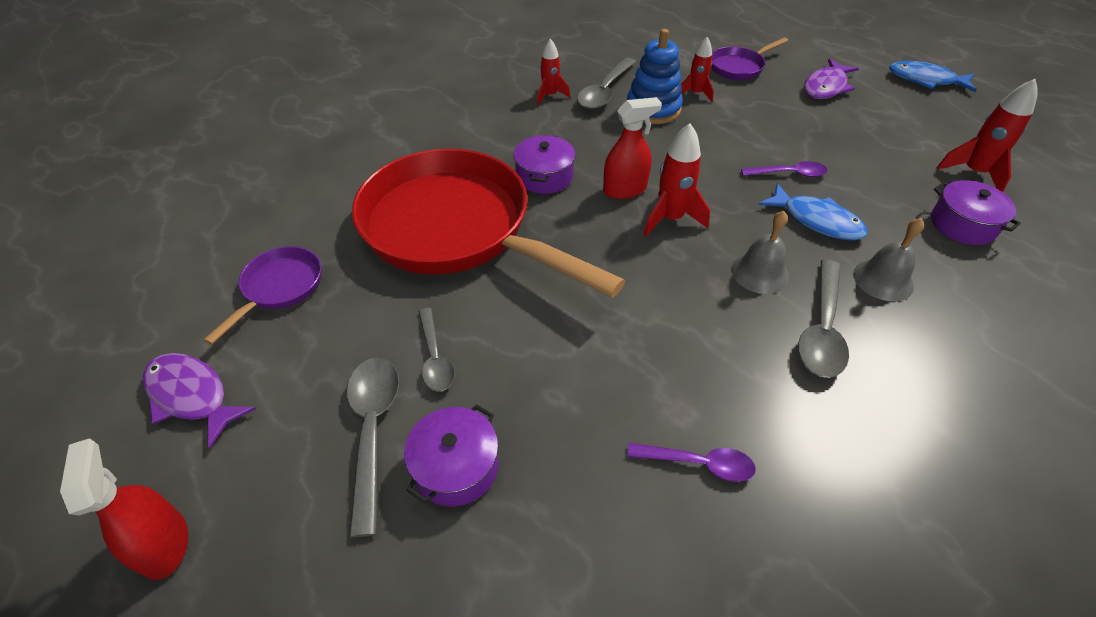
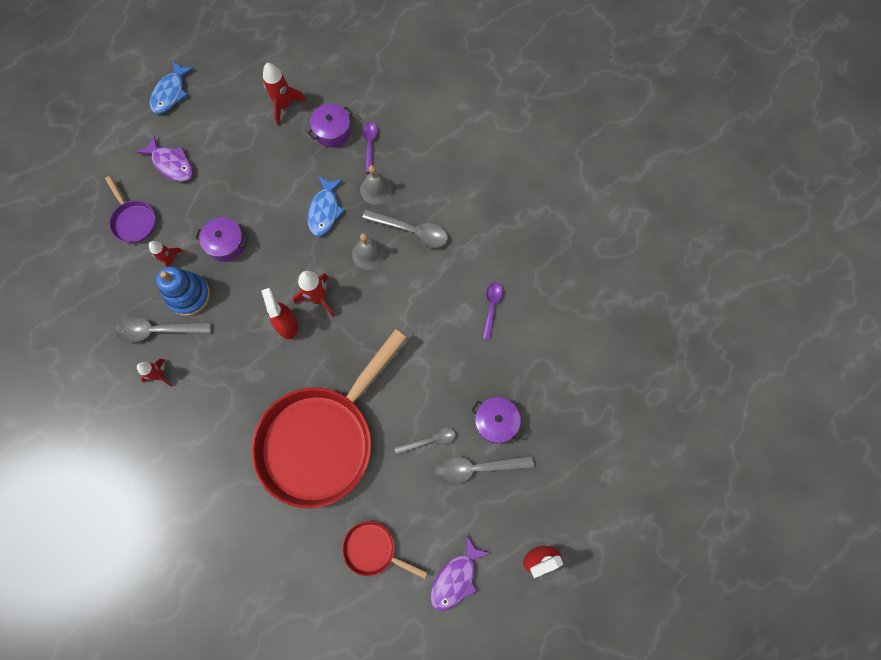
camera: 90 degrees left, 25 degrees up
purple pan [204,246,322,345] -> red pan [342,521,428,579]
purple pot [513,135,575,194] -> purple pot moved to [195,217,247,262]
grey spoon [577,58,636,109] -> grey spoon turned 150 degrees clockwise [115,317,212,343]
purple spoon [741,161,828,177] -> purple spoon moved to [362,122,378,173]
blue fish [758,183,868,241] -> blue fish turned 150 degrees clockwise [307,176,345,236]

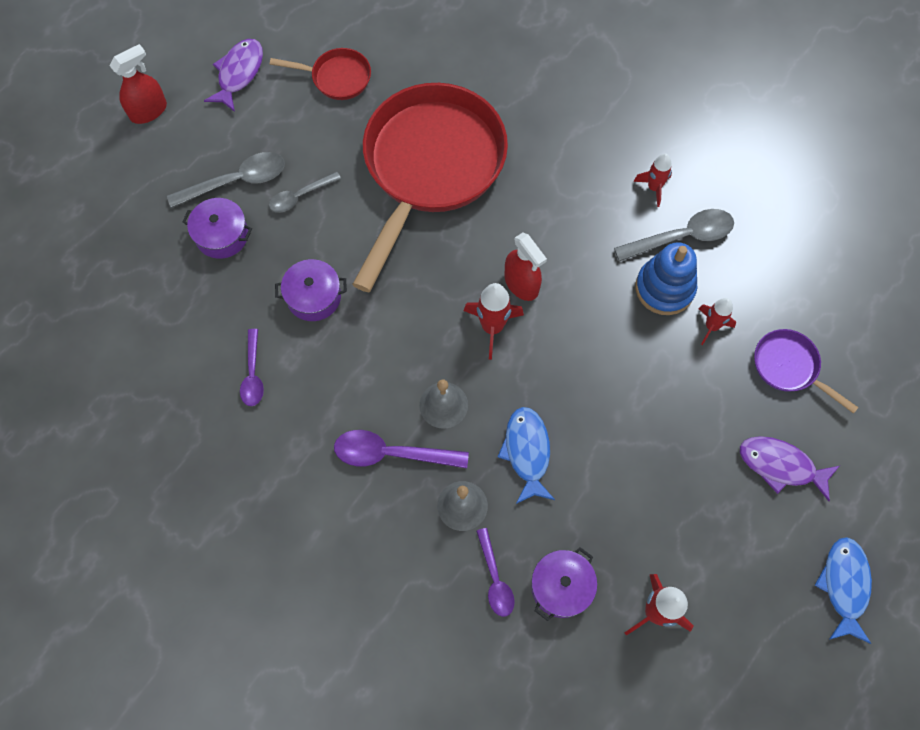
camera: 165 degrees right, 5 degrees down
purple pot [195,217,247,262] -> purple pot moved to [275,259,347,321]
grey spoon [362,209,448,248] -> purple spoon [334,430,469,468]

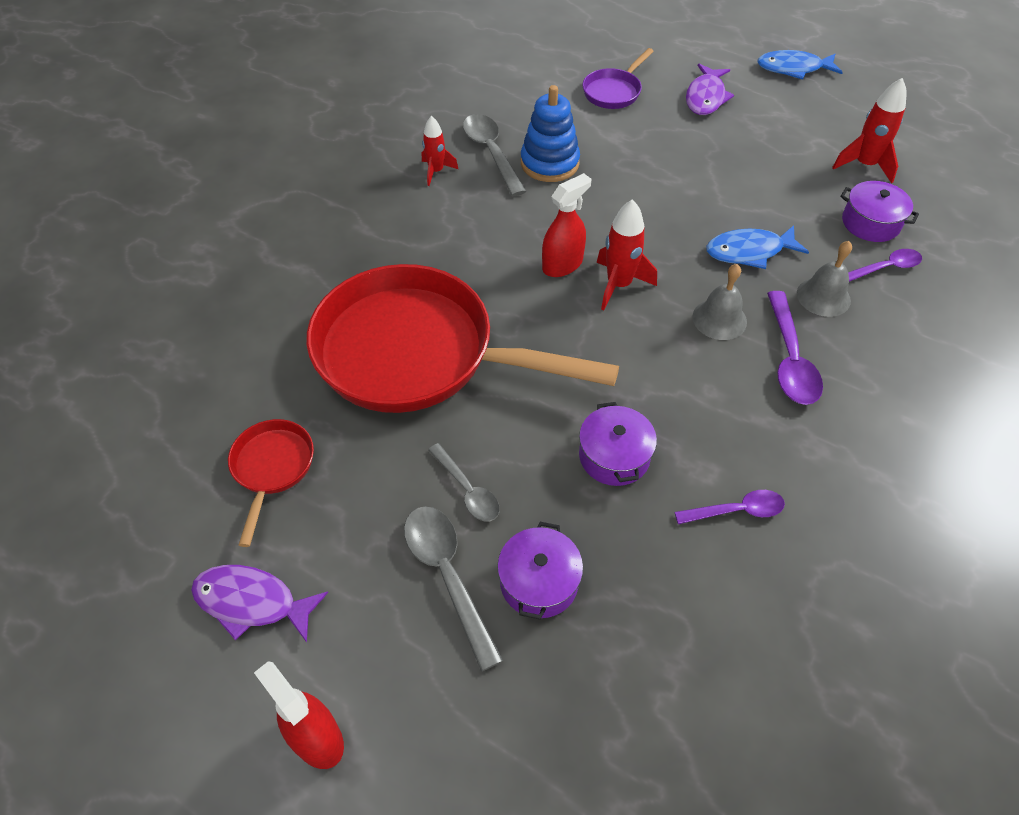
camera: 95 degrees left, 15 degrees down
red rocket [699,298,736,345] -> none

